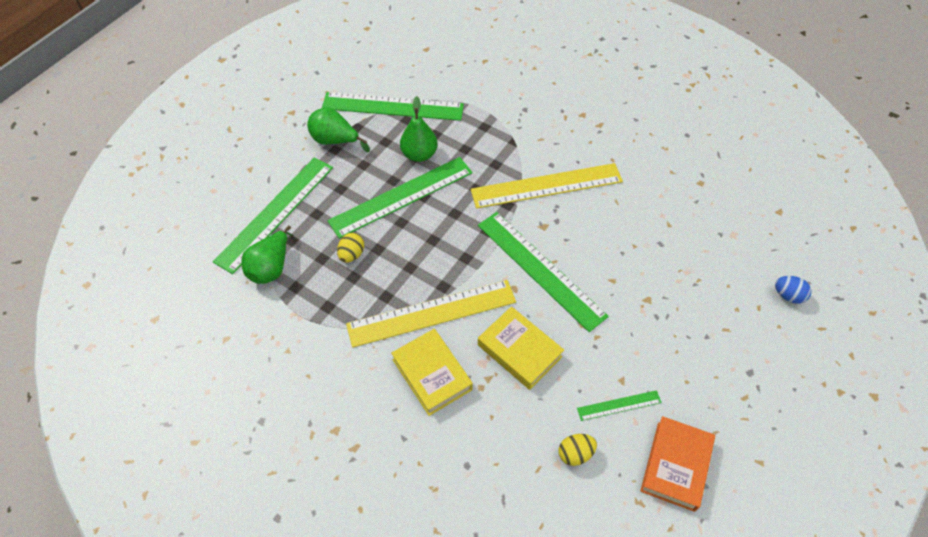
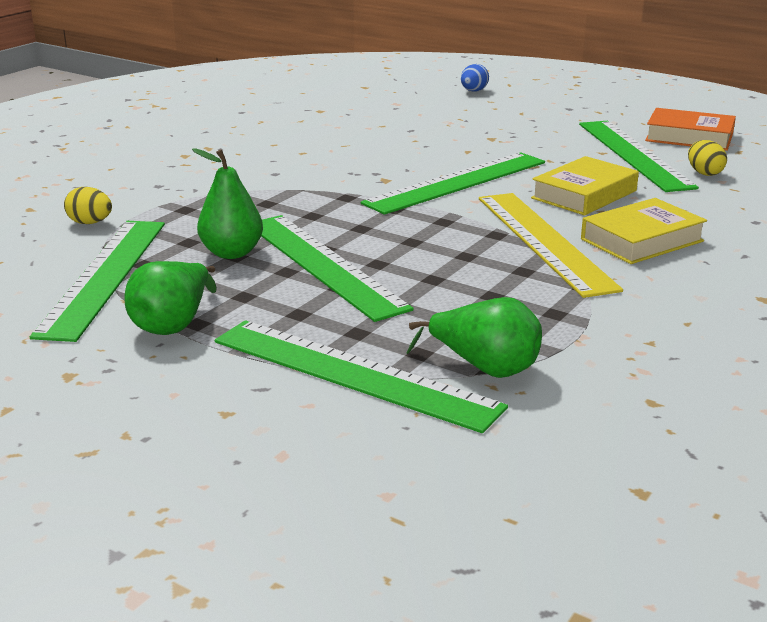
camera: 90 degrees left, 30 degrees down
yellow egg [337,233,364,263] -> yellow egg moved to [64,187,112,224]
yellow ruler [471,163,623,209] -> none
green ruler [577,390,662,421] -> green ruler [579,121,699,192], size x2.16

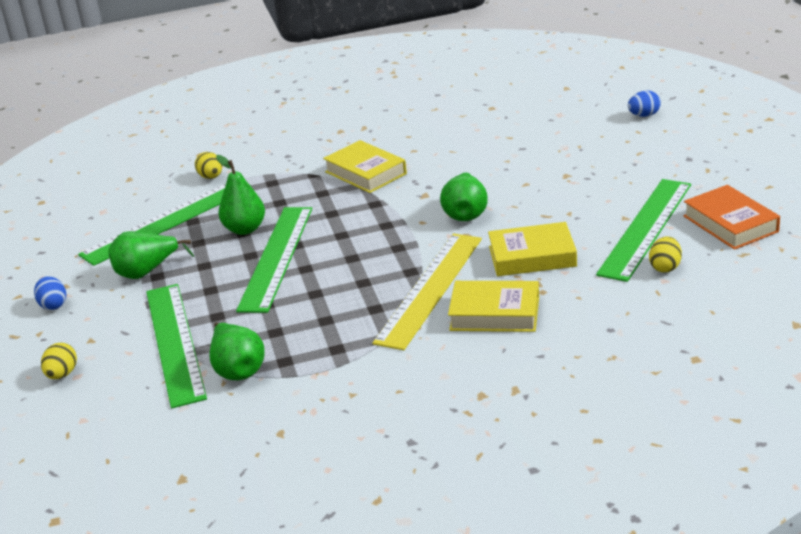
camera: 45 degrees right, 5 degrees up
green ruler [361,152,545,215] -> green pear [440,173,488,221]
none -> blue egg [34,276,66,310]
none -> yellow egg [41,343,77,379]
none -> yellow book [323,140,407,193]

